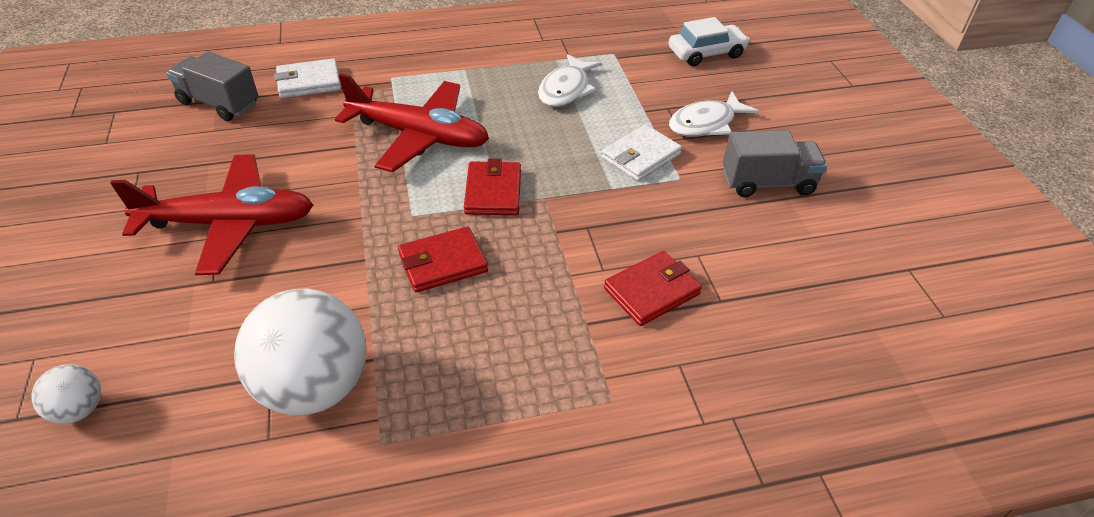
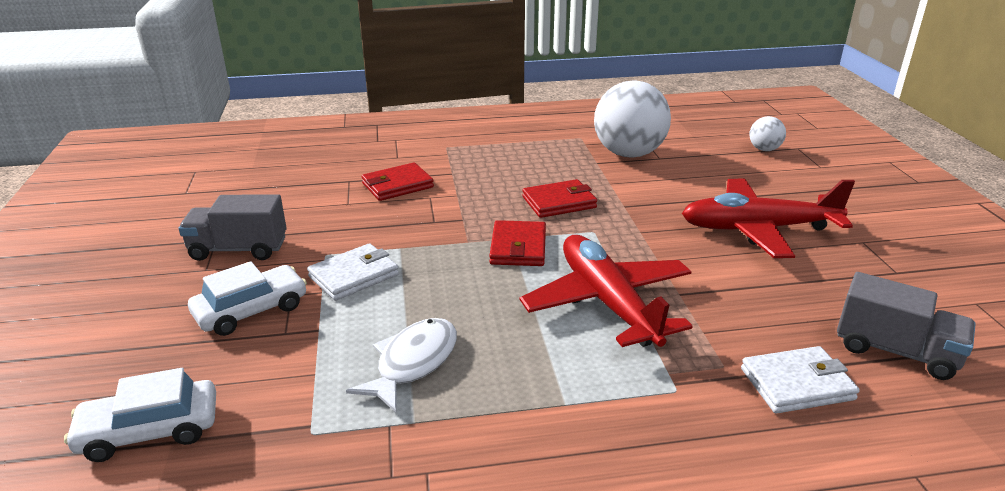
camera: 175 degrees left, 15 degrees down
red plane [335,74,489,172] -> red plane turned 45 degrees clockwise [520,235,693,347]
white fish [669,92,759,137] -> white car [188,261,307,336]

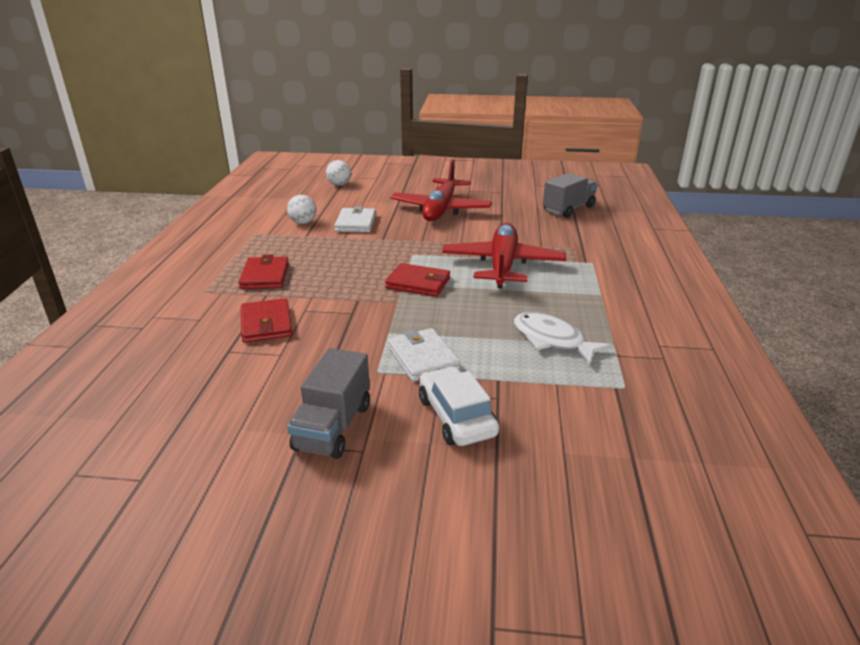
camera: 75 degrees left, 0 degrees up
white car [64,368,216,462] -> none
red plane [520,235,693,347] -> red plane turned 105 degrees clockwise [442,223,566,289]
red wallet [522,179,597,218] -> red wallet moved to [238,255,289,289]
white ball [594,80,671,158] -> white ball [287,195,317,224], size x0.47
white wallet [741,346,860,413] -> white wallet moved to [334,206,376,232]

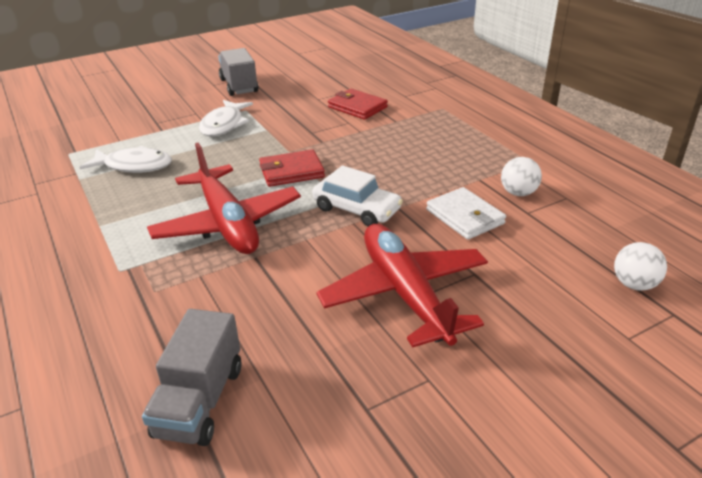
camera: 145 degrees right, 5 degrees up
red wallet [238,255,289,289] -> none
white wallet [388,328,460,382] -> white fish [199,100,253,136]
white car [419,366,499,446] -> white car moved to [312,165,403,227]

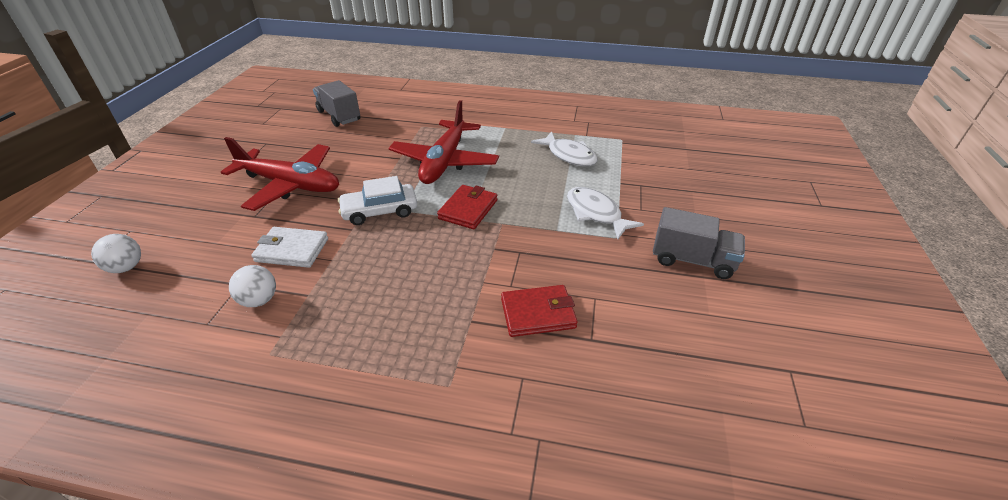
camera: 130 degrees right, 5 degrees up
white fish [79,146,172,173] -> white fish turned 90 degrees counterclockwise [531,131,597,166]
red plane [147,143,301,254] -> red plane turned 90 degrees counterclockwise [388,100,499,184]

